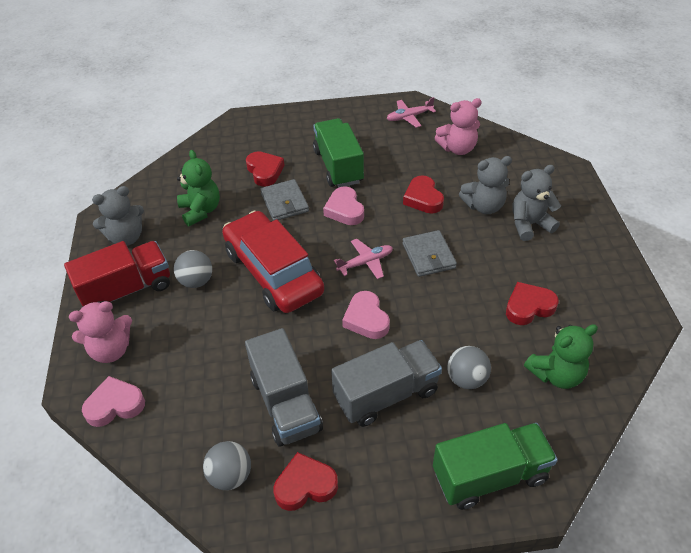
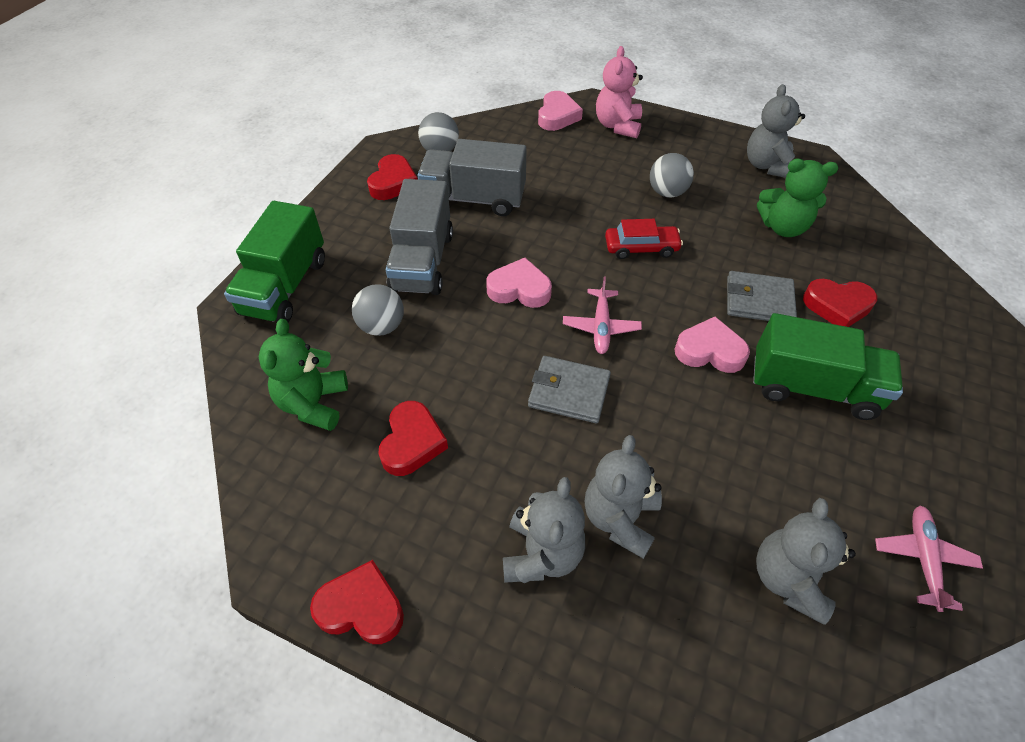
camera: 120 degrees right, 5 degrees up
red truck [64,241,170,307] -> none
red car [222,211,324,313] -> red car [605,219,683,259], size x0.47
red heart [403,175,444,214] -> red heart moved to [310,560,404,644]
pink teddy bear [435,98,482,155] -> grey teddy bear [756,498,856,625]

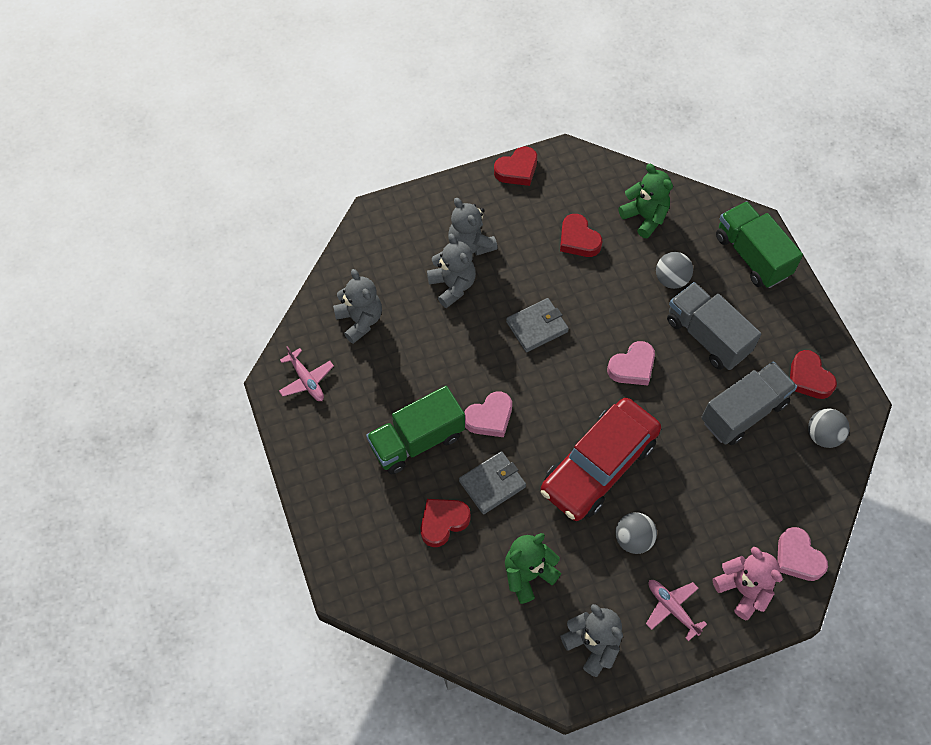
camera: 135 degrees right, 10 degrees up
pink plane [563,276,642,354] -> pink plane moved to [646,580,707,641]
red car [605,219,683,259] -> red car [541,398,661,521], size x2.13

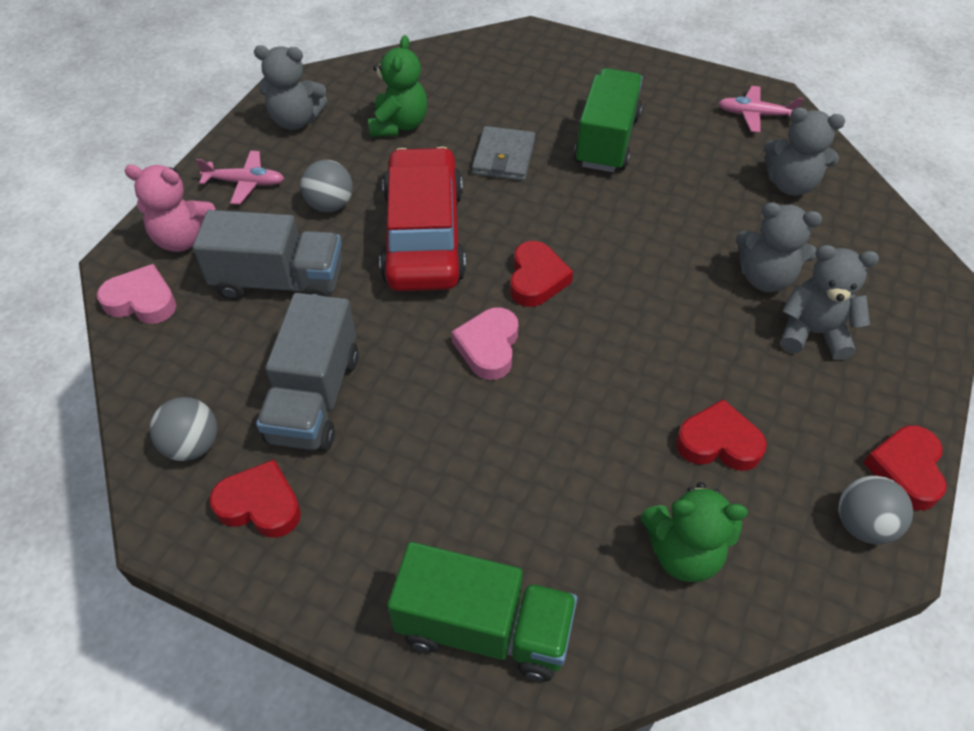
camera: 135 degrees right, 10 degrees down
red heart [421,499,471,547] -> red heart moved to [510,241,573,307]
pink heart [464,391,512,437] -> none
grey wallet [506,298,569,352] -> none
grey ball [656,252,693,289] -> grey ball moved to [839,475,913,544]
grey truck [667,282,761,370] -> grey truck moved to [193,210,342,300]

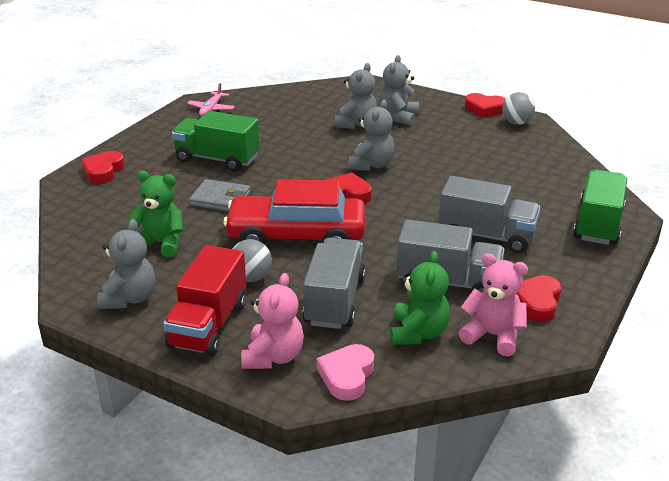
camera: 85 degrees left, 20 degrees down
grey ball [150,397,217,461] -> pink teddy bear [459,253,528,356]
pink plane [196,151,284,205] -> red truck [163,245,246,356]
pink heart [452,307,518,380] -> none
green teddy bear [641,482,748,582] -> green teddy bear moved to [390,251,450,345]
red heart [676,399,767,471] -> red heart moved to [81,151,125,184]
grey teddy bear [764,107,845,196] -> grey teddy bear moved to [349,100,395,171]
none -> grey truck [438,176,541,253]

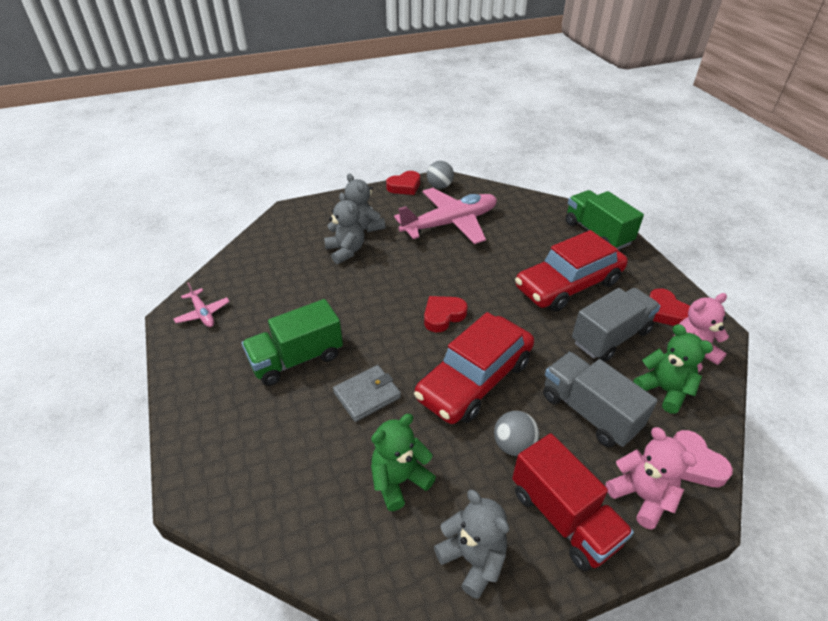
camera: 50 degrees left, 10 degrees up
red heart [81,151,125,184] -> none
grey teddy bear [349,100,395,171] -> none
grey truck [438,176,541,253] -> red car [515,230,628,312]
none -> pink plane [394,188,497,244]

